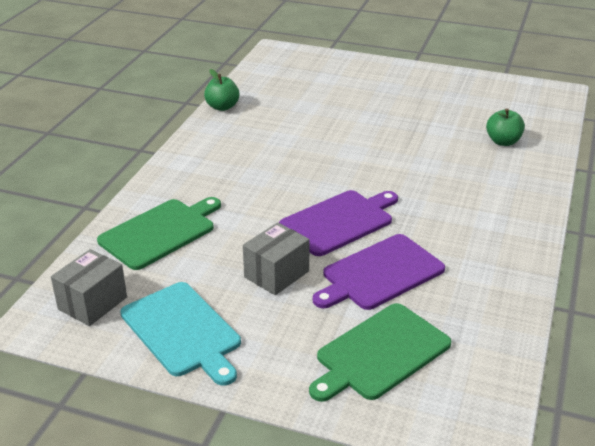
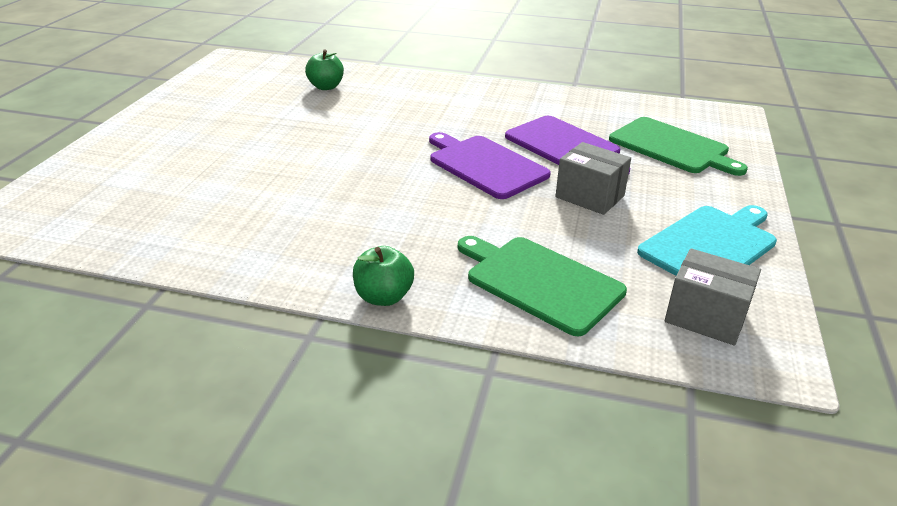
camera: 95 degrees left, 0 degrees up
green apple [204,69,239,111] -> green apple moved to [353,246,414,306]

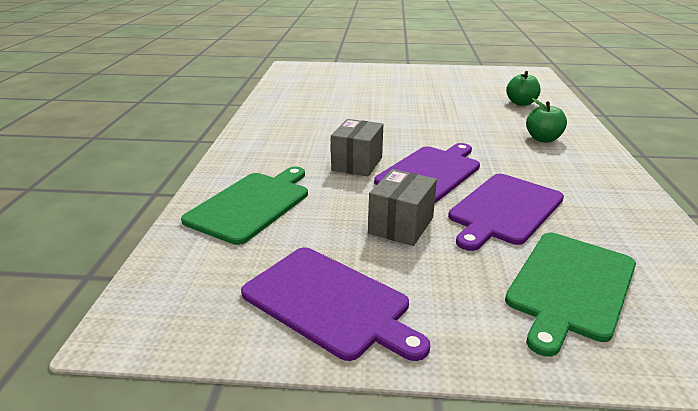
camera: 80 degrees right, 5 degrees down
green apple [353,246,414,306] -> green apple moved to [526,98,567,143]
turquoise cutting board [637,205,777,276] -> purple cutting board [241,247,430,361]
grey box [665,248,761,345] -> grey box moved to [331,119,383,176]

